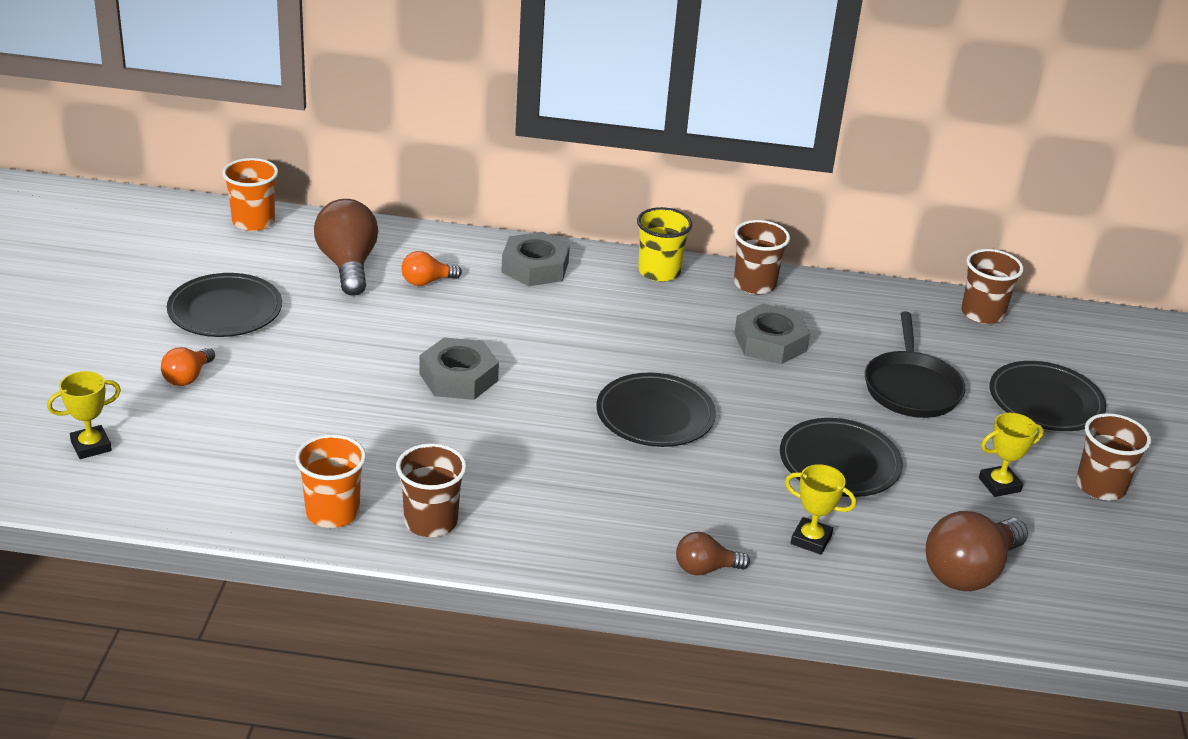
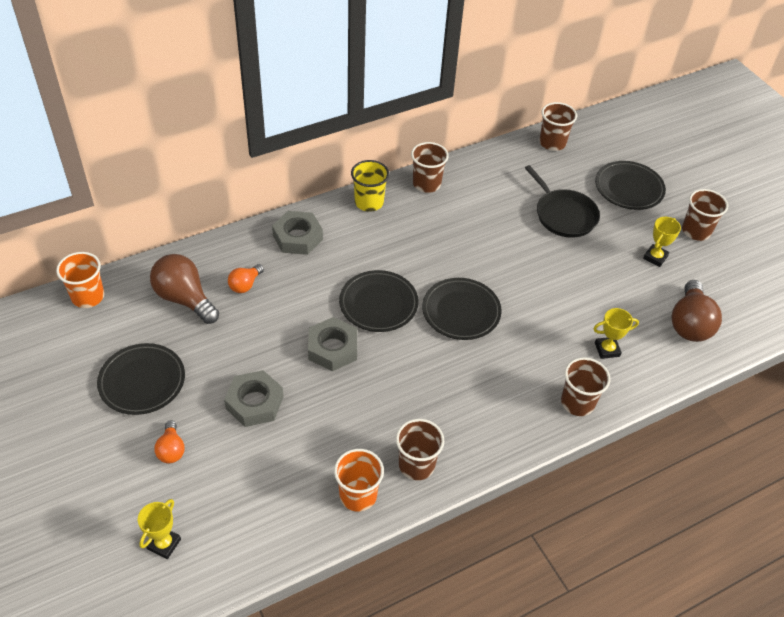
camera: 35 degrees left, 15 degrees up
brown light bulb [676,532,750,575] -> brown cup [561,357,610,416]
grey nut [734,304,810,364] -> grey nut moved to [224,370,284,427]
black plate [780,418,903,497] -> black plate moved to [339,270,419,332]

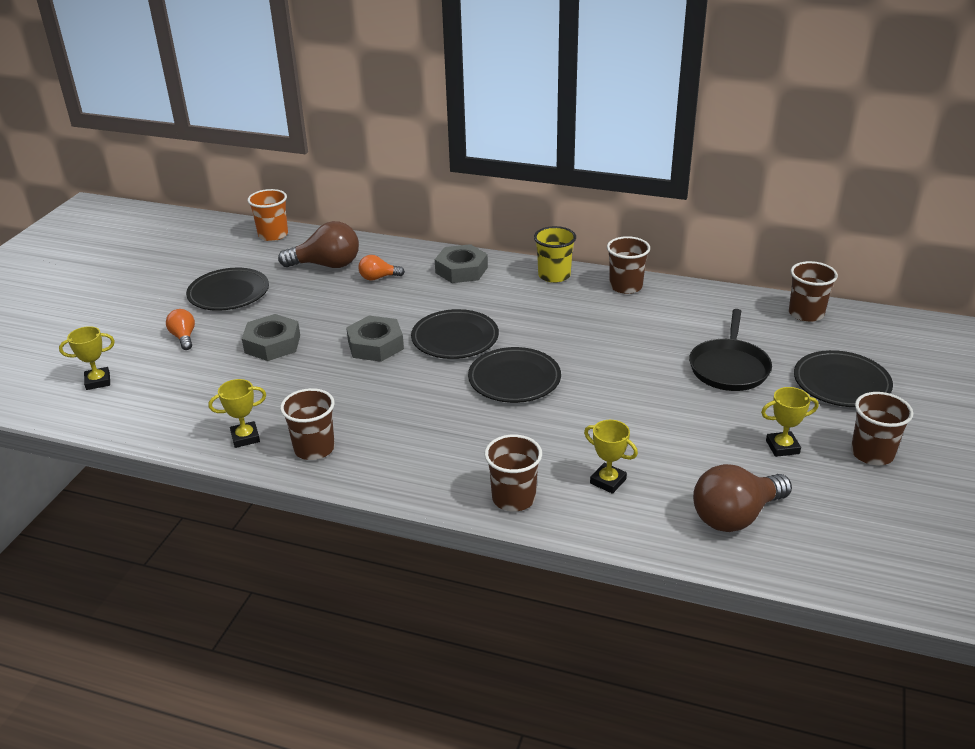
camera: 50 degrees right, 15 degrees down
brown light bulb [150,254,219,324] -> brown light bulb turned 90 degrees clockwise [278,221,359,268]
orange light bulb [154,420,185,463] -> orange light bulb turned 120 degrees clockwise [166,309,195,350]
orange cup [334,449,384,512] -> yellow trophy [209,379,266,448]

